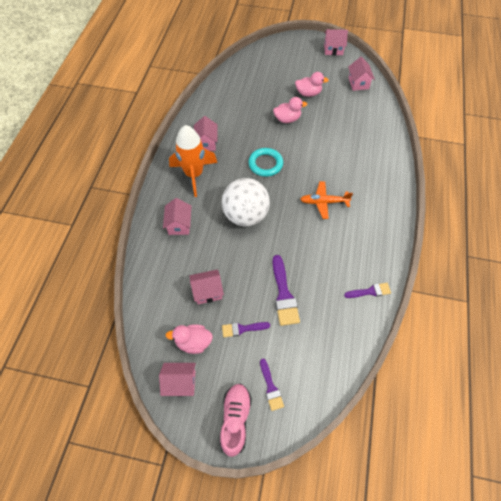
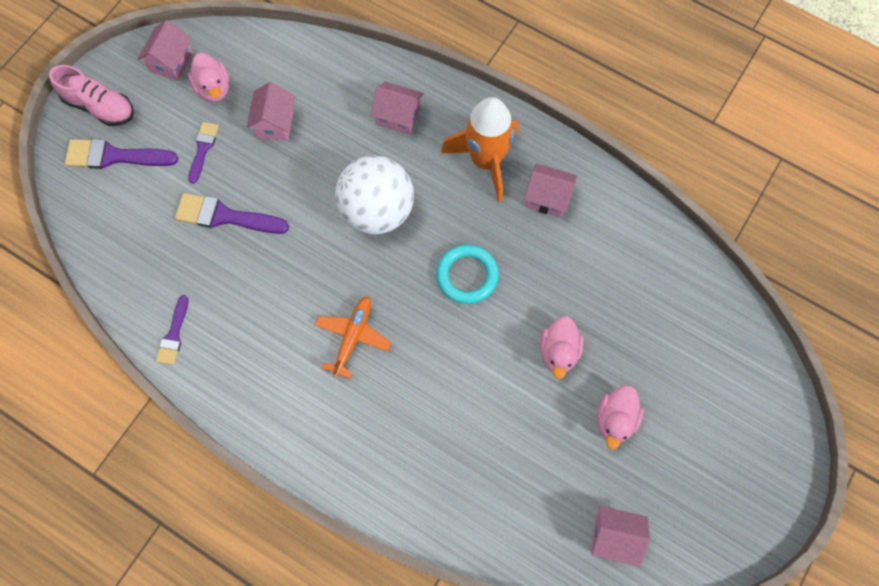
camera: 110 degrees right, 10 degrees up
pink duck [166,324,213,354] -> pink duck turned 135 degrees clockwise [188,53,229,102]
purple brush [260,359,284,411] -> purple brush [65,139,178,169], size x1.64
pink house [324,29,348,55] -> none

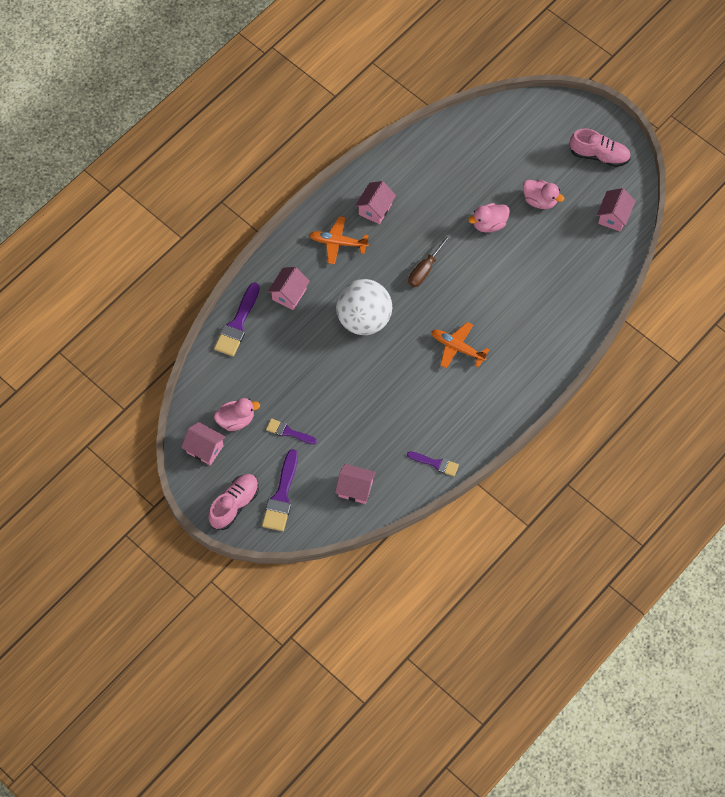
camera: 80 degrees left, 5 degrees down
purple brush [175,193,289,234] -> purple brush moved to [214,283,260,356]
pink house [246,82,295,141] -> pink house moved to [335,464,376,504]
turquoise ring [436,244,499,304] -> brown screwdriver [408,234,451,287]
orange rocket [441,97,518,202] -> orange plane [309,216,369,264]
pink duck [540,316,584,379] -> pink duck turned 135 degrees clockwise [468,203,510,232]
none -> pink shoe [570,128,631,167]

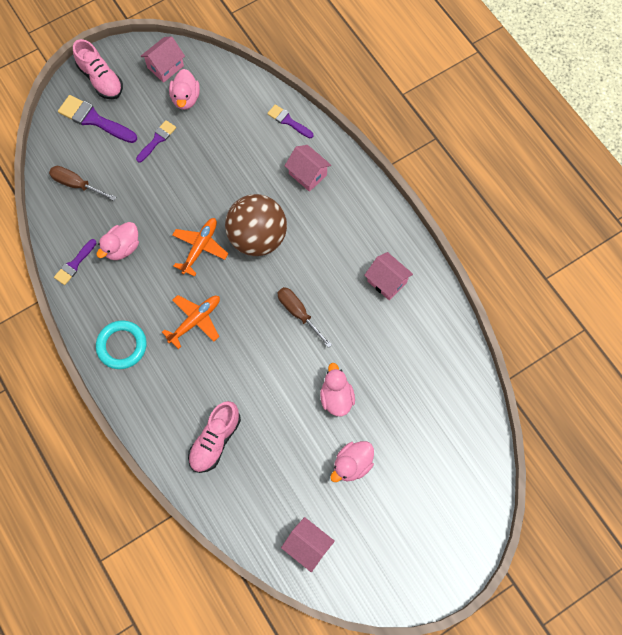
camera: 105 degrees right, 5 degrees up
purple brush [214,283,260,356] -> purple brush [267,104,313,138], size x0.61
orange plane [309,216,369,264] -> orange plane moved to [172,218,228,277]
pink house [335,464,376,504] -> brown screwdriver [49,166,116,201]
white ball [336,279,392,335] -> brown ball [225,194,287,256]
pink shoe [570,128,631,167] -> pink shoe moved to [188,401,241,473]
none -> turquoise ring [96,320,146,369]
none -> pink duck [97,222,139,260]

